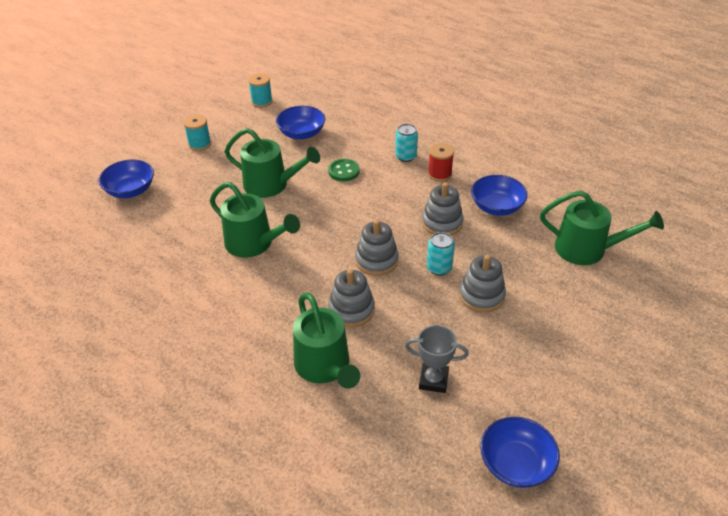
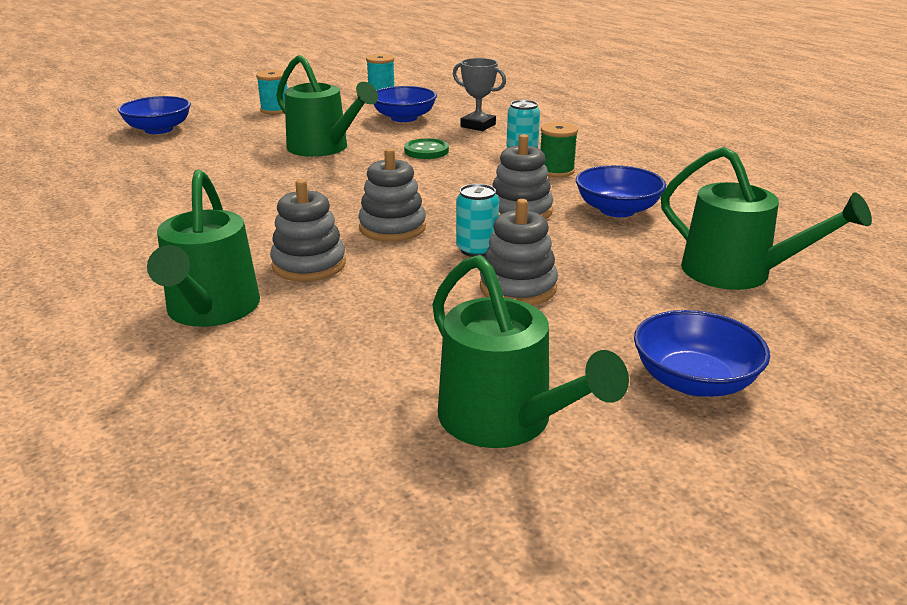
camera: 20 degrees right, 15 degrees down
green watering can [210,182,300,258] -> green watering can moved to [432,255,629,448]
grey trophy [405,325,469,393] -> grey trophy moved to [453,58,506,131]
red spool [428,143,454,182] -> green spool [540,122,578,177]
blue bowl [480,417,560,488] -> blue bowl moved to [634,310,770,397]

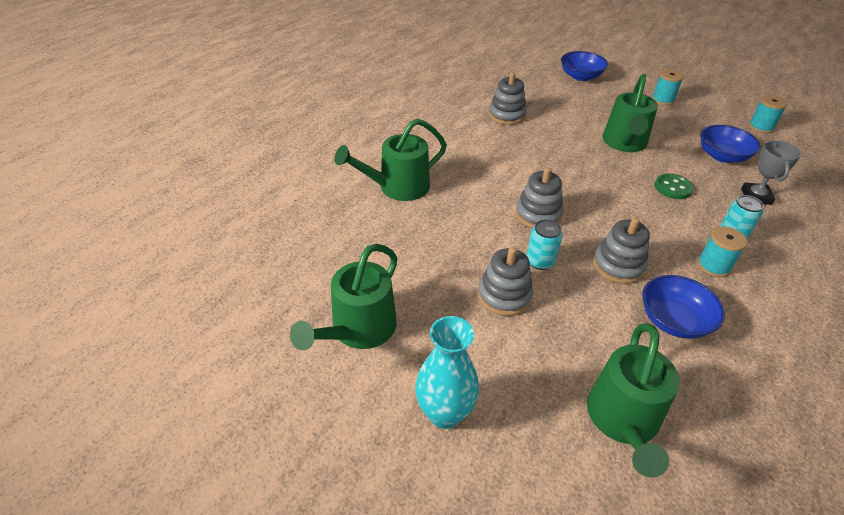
camera: 65 degrees right, 15 degrees up
grey stacking toy [270,179,346,281] -> grey stacking toy moved to [489,72,527,125]
green spool [540,122,578,177] -> turquoise spool [697,226,747,277]
blue bowl [634,310,770,397] -> turquoise vase [415,316,479,429]

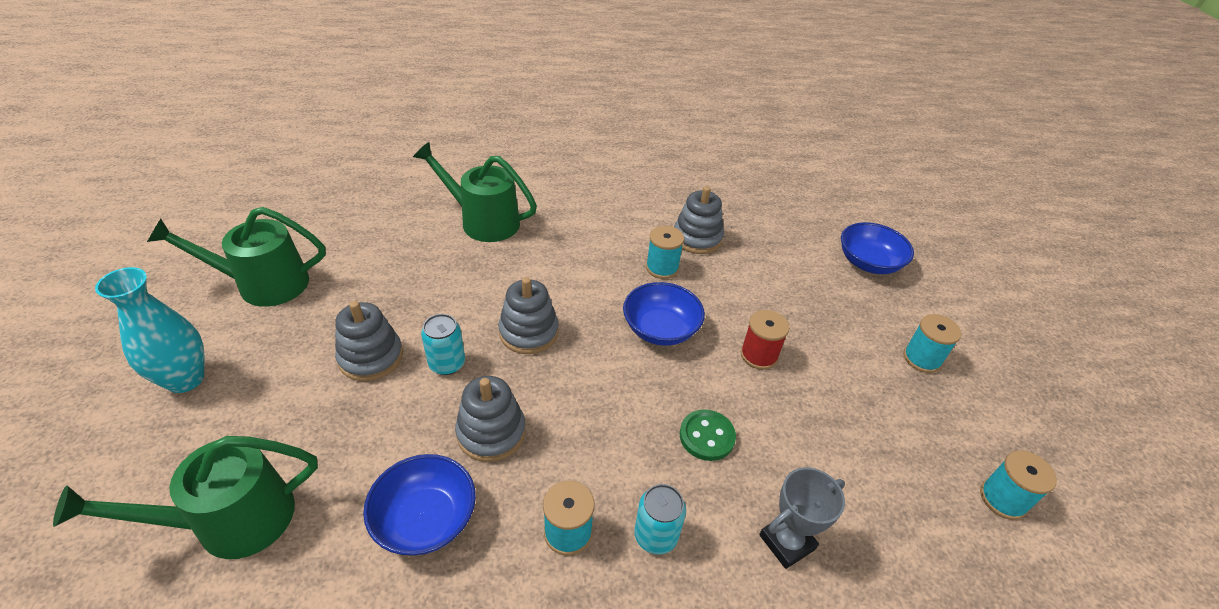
camera: 50 degrees right, 0 degrees up
green watering can [602,74,658,152] -> red spool [741,310,790,370]
blue bowl [700,125,761,163] -> blue bowl moved to [623,282,705,346]
none -> turquoise spool [646,226,684,279]

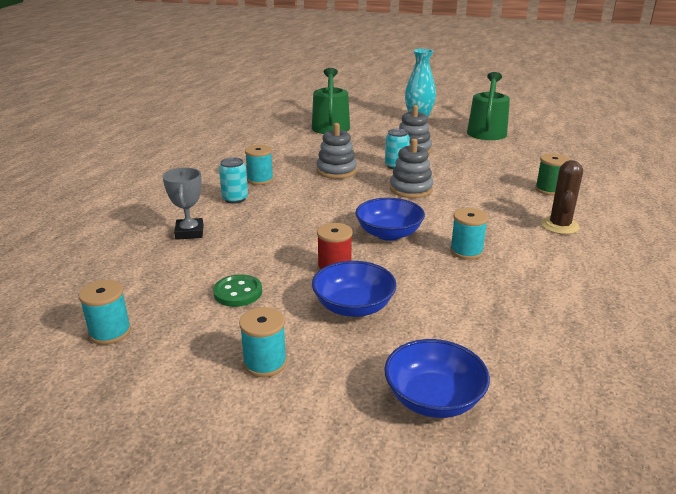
camera: 115 degrees right, 15 degrees down
blue bowl [363,454,476,555] -> blue bowl moved to [312,261,397,317]
green watering can [413,142,537,242] -> green spool [535,153,569,195]
grey stacking toy [674,186,724,254] -> none
green button [680,409,736,461] -> green button moved to [213,274,262,307]
none -> brown cactus [541,160,583,234]

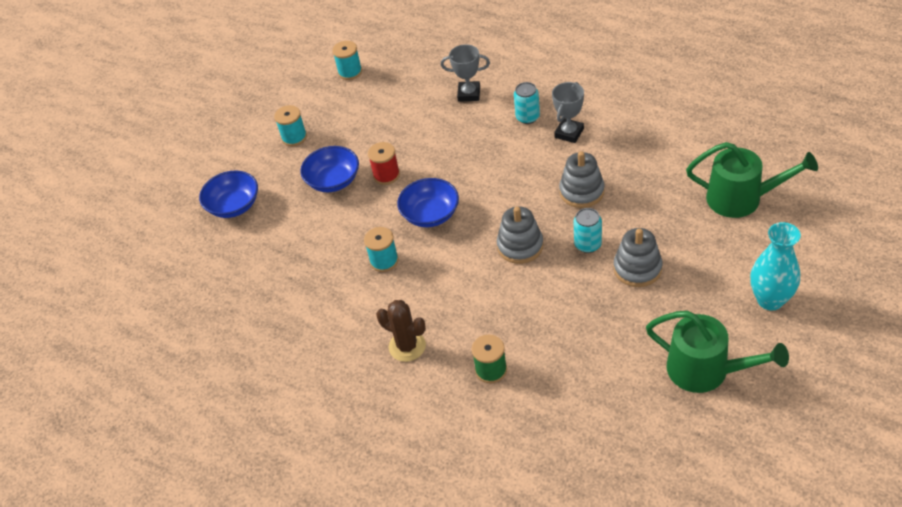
camera: 110 degrees right, 20 degrees up
green button [213,274,262,307] -> none
turquoise spool [245,145,273,185] -> grey trophy [552,82,584,143]

